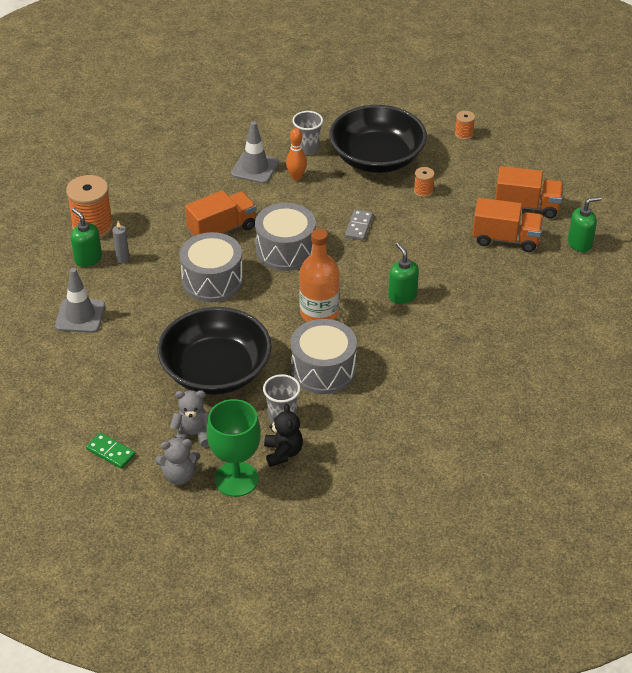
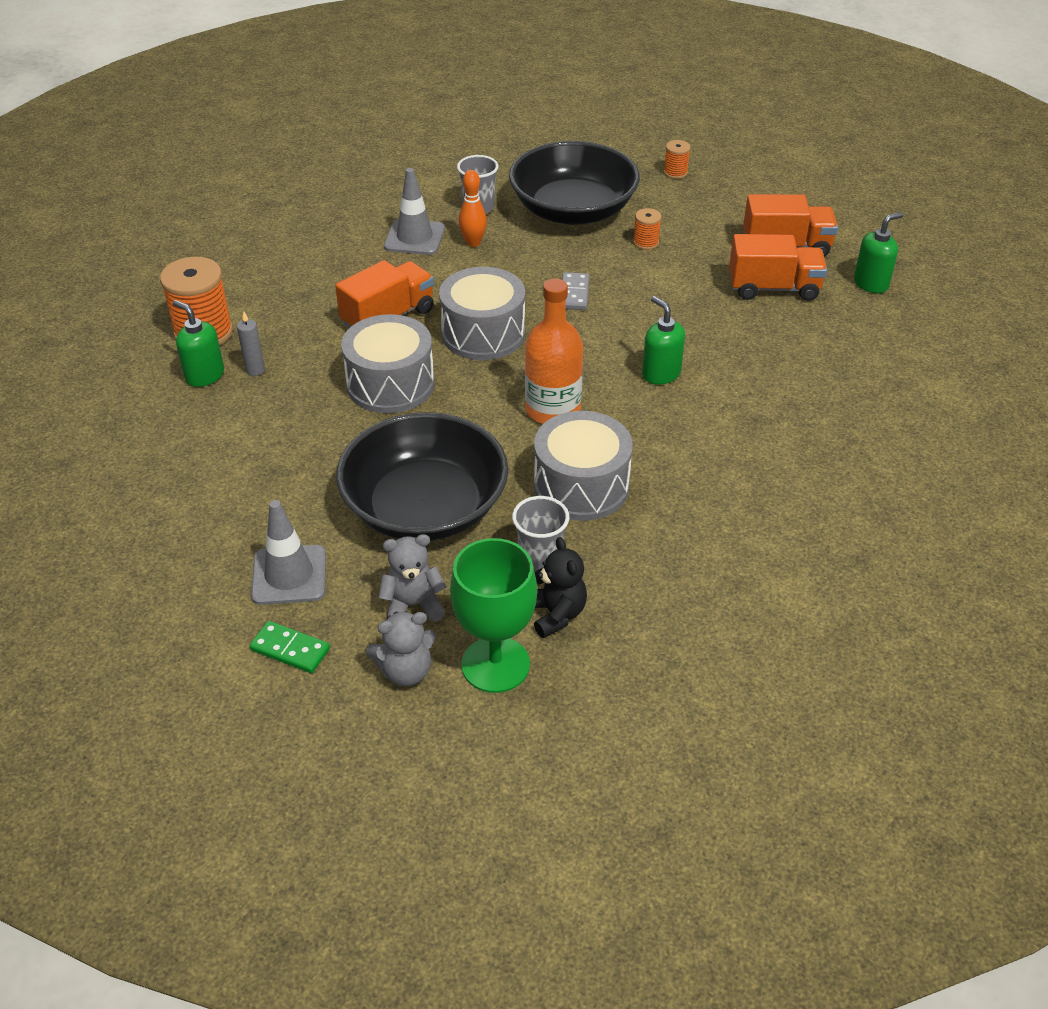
camera: 10 degrees left, 0 degrees up
grey traffic cone [55,268,105,333] -> grey traffic cone moved to [251,500,326,605]

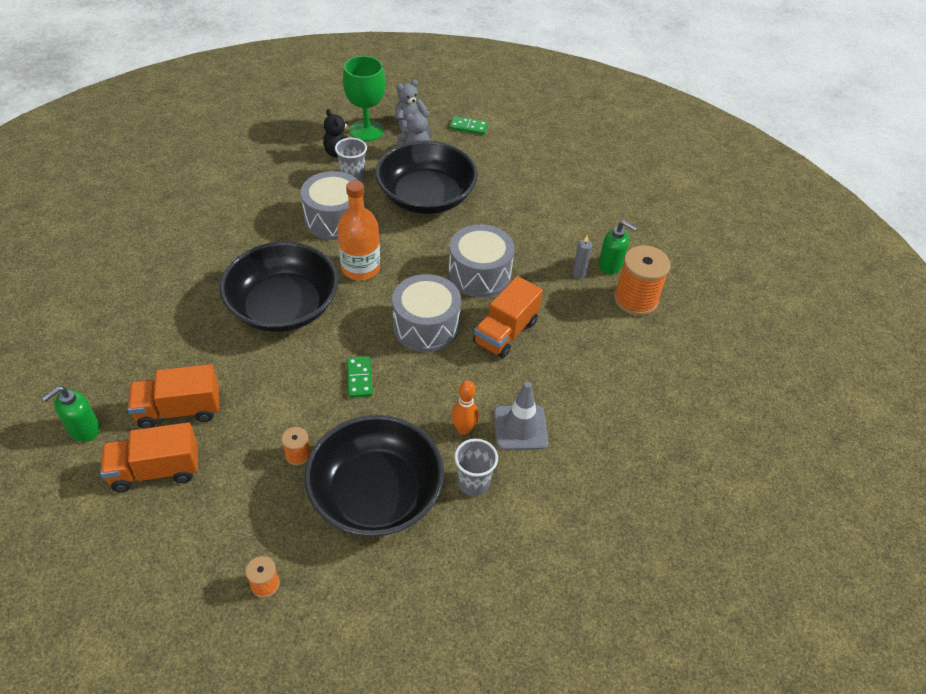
camera: 165 degrees right, 5 degrees up
grey traffic cone [251,500,326,605] -> none
grey domino [562,272,590,310] -> green domino [347,356,373,398]
green soap dispenser [642,296,685,385] -> black bowl [219,242,338,332]

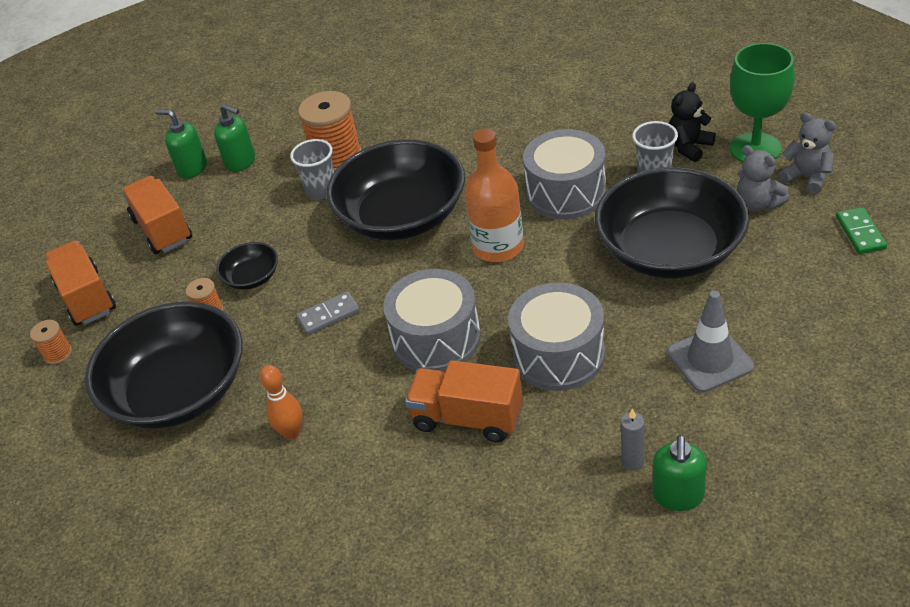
camera: 80 degrees right, 5 degrees down
orange truck [128,364,219,429] -> orange truck moved to [44,240,116,326]
green domino [347,356,373,398] -> grey domino [296,291,360,335]
grey cup [454,439,498,496] -> grey cup moved to [290,139,334,199]
grey traffic cone [494,381,548,450] -> grey traffic cone moved to [667,291,754,392]
orange spool [614,245,671,316] -> orange spool moved to [298,91,362,172]
none -> green soap dispenser [214,104,255,172]
none -> black bowl [216,242,278,290]

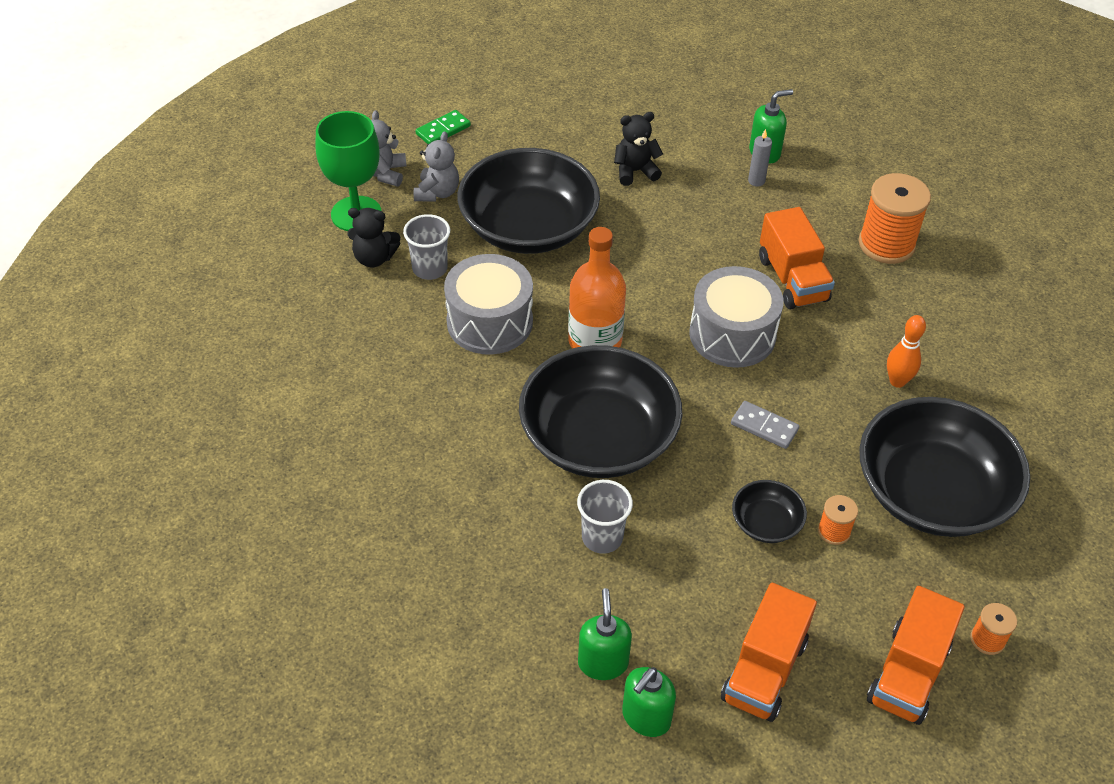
camera: 130 degrees left, 5 degrees up
green soap dispenser [155,109,207,179] -> green soap dispenser turned 45 degrees clockwise [622,667,676,737]
orange spool [298,91,362,172] -> orange spool moved to [859,173,931,264]
grey drum [508,282,605,391] -> none
grey traffic cone [667,291,754,392] -> black teddy bear [614,112,663,186]

